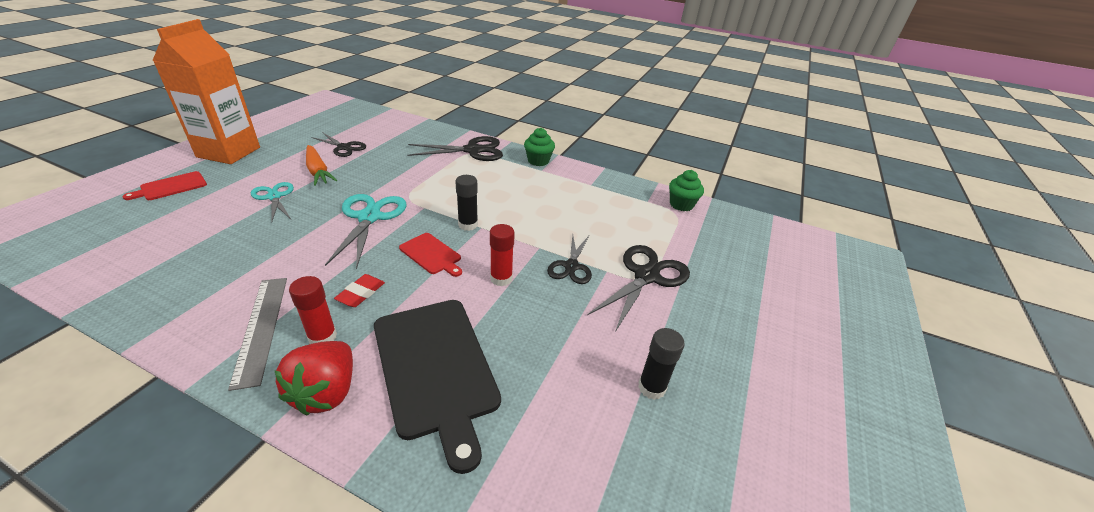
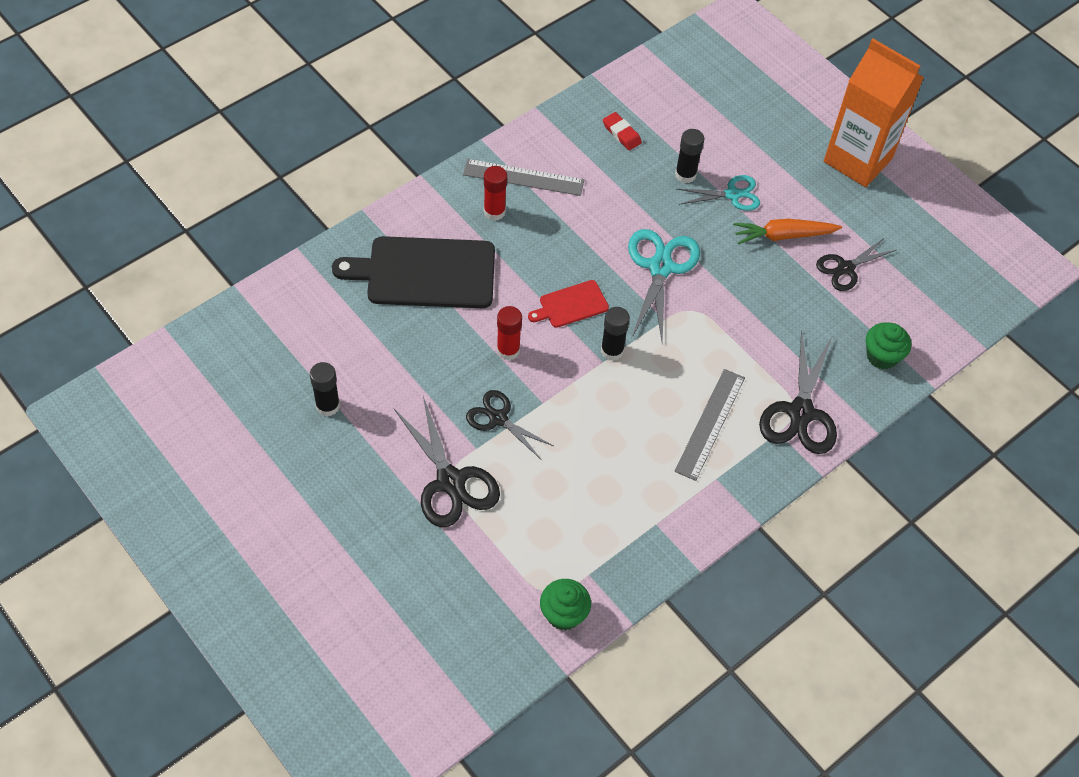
camera: 115 degrees right, 20 degrees up
red cutting board [123,171,207,200] -> none
red strawberry [274,341,353,416] -> none
turquoise scissors [325,194,407,269] -> turquoise scissors turned 105 degrees counterclockwise [628,229,700,343]
red eraser [334,274,385,307] -> red eraser moved to [603,112,642,150]
green cupcake [524,128,555,166] -> green cupcake moved to [866,322,911,369]
none -> grey ruler [674,369,745,481]
none -> black glue stick [675,129,704,183]

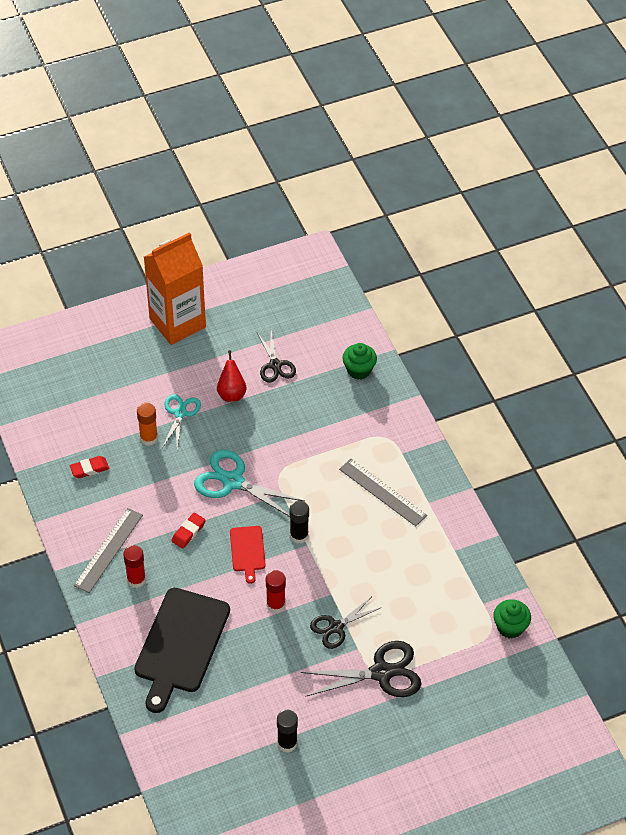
camera: 70 degrees left, 5 degrees down
black glue stick [675,129,704,183] -> orange glue stick [137,403,158,446]
orange carrot [733,219,842,244] -> red pear [217,350,247,402]
black scissors [759,330,837,454] -> none
none -> red eraser [171,513,206,549]

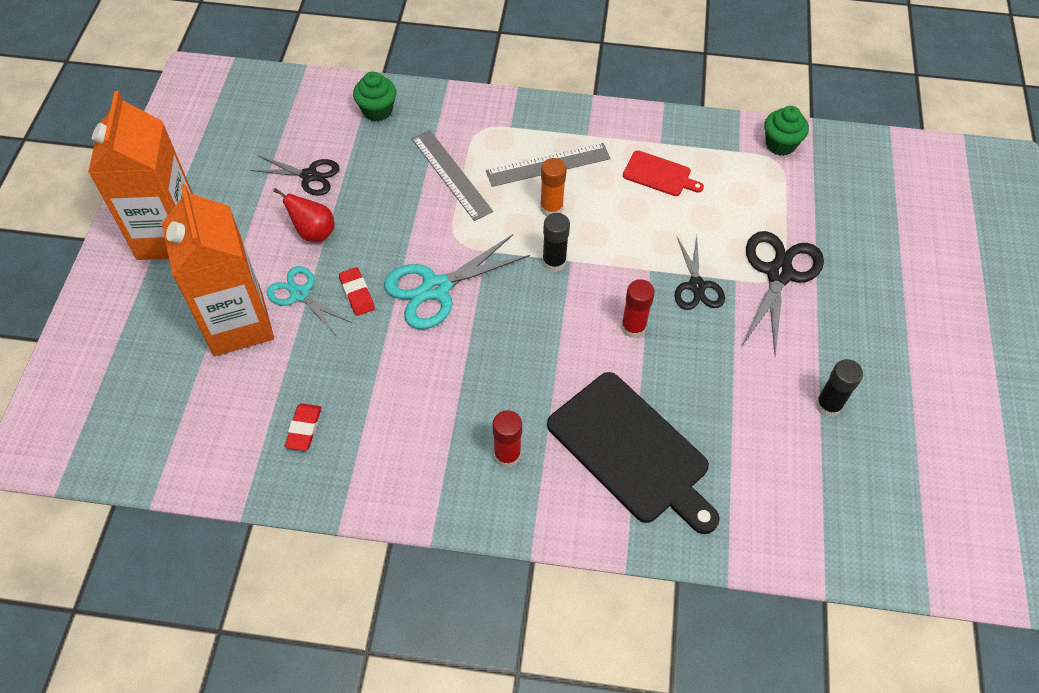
camera: 60 degrees left, 5 degrees up
grey ruler [74,508,143,593] -> grey ruler moved to [411,130,493,221]
orange glue stick [137,403,158,446] -> orange glue stick moved to [540,158,567,216]
red eraser [171,513,206,549] -> red eraser moved to [339,267,375,316]
red cutting board [230,526,266,584] -> red cutting board moved to [623,150,704,196]
none -> orange carton [162,184,274,356]

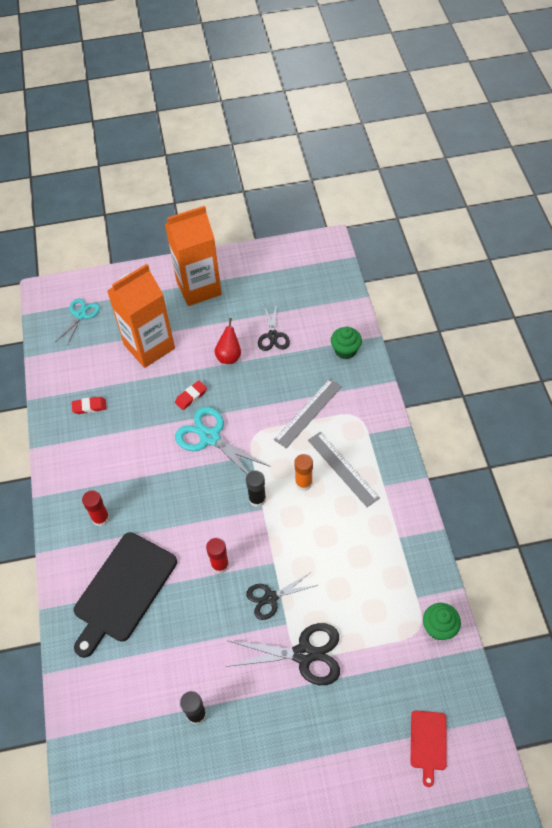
camera: 75 degrees right, 0 degrees up
turquoise scissors [267,266,352,334] -> turquoise scissors moved to [56,299,100,346]
red cutting board [623,150,704,196] -> red cutting board moved to [411,710,447,787]

